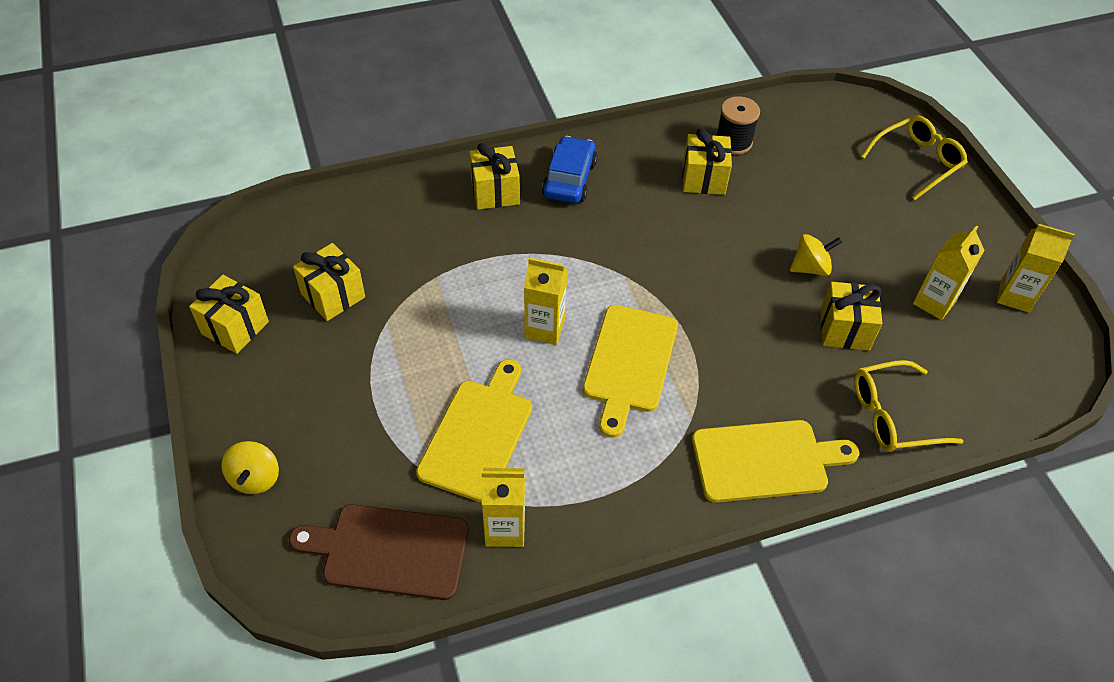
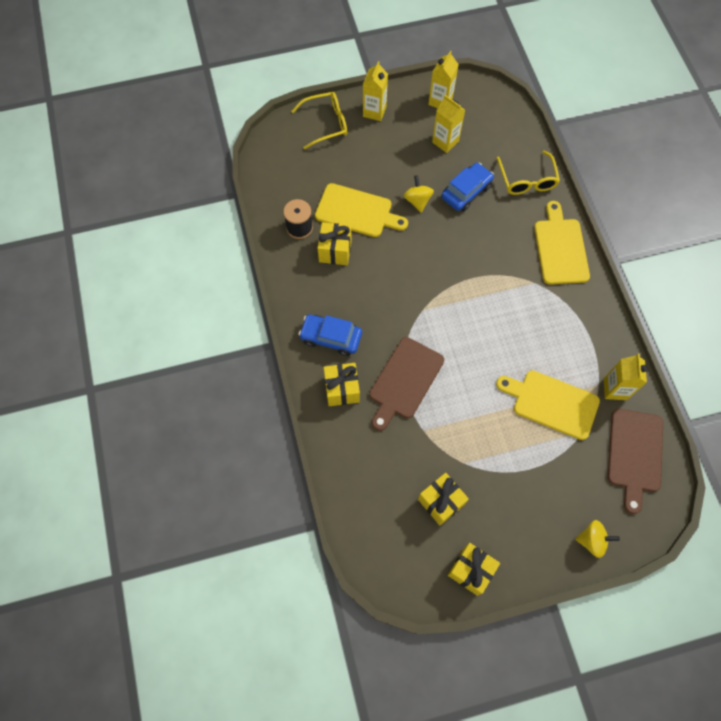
camera: 85 degrees left, 15 degrees up
yellow carton [524,258,567,345] -> yellow carton moved to [363,61,388,121]
yellow cutting board [583,305,678,438] -> yellow cutting board moved to [315,183,408,237]
yellow gift [821,282,882,350] -> blue car [441,163,494,212]
yellow glasses [861,115,968,200] -> yellow glasses turned 105 degrees clockwise [291,92,347,149]
none -> brown cutting board [369,337,444,431]

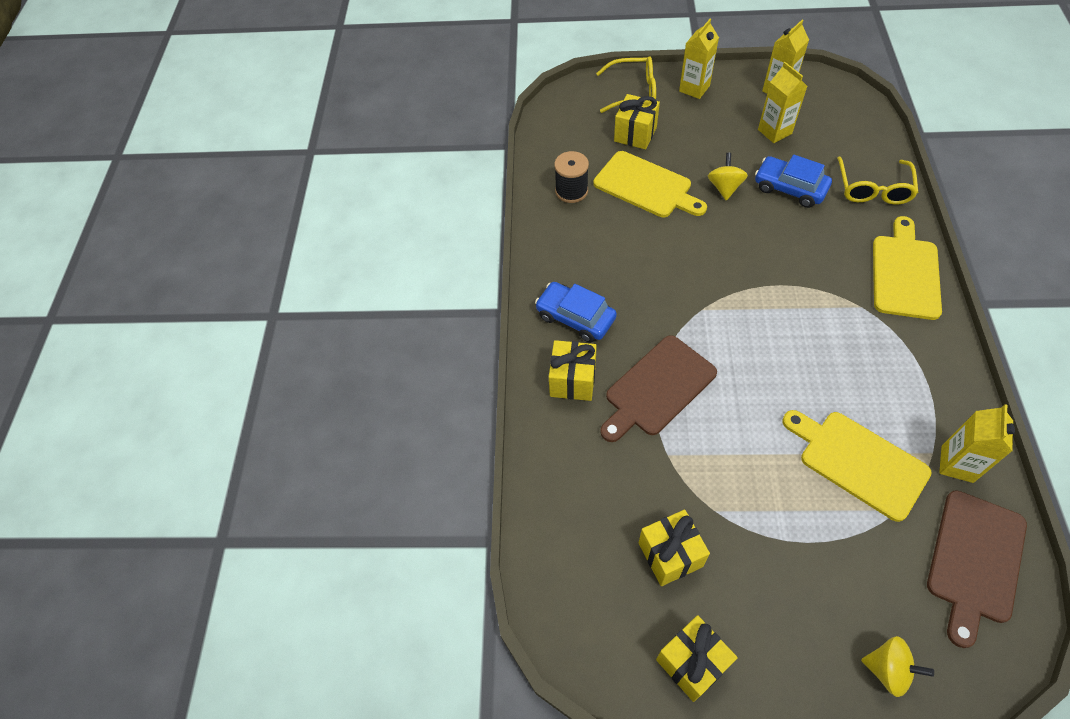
camera: 20 degrees right, 10 degrees down
yellow gift [317,222,352,265] -> yellow gift moved to [614,94,660,149]
blue car [441,163,494,212] -> blue car turned 120 degrees counterclockwise [755,155,832,208]

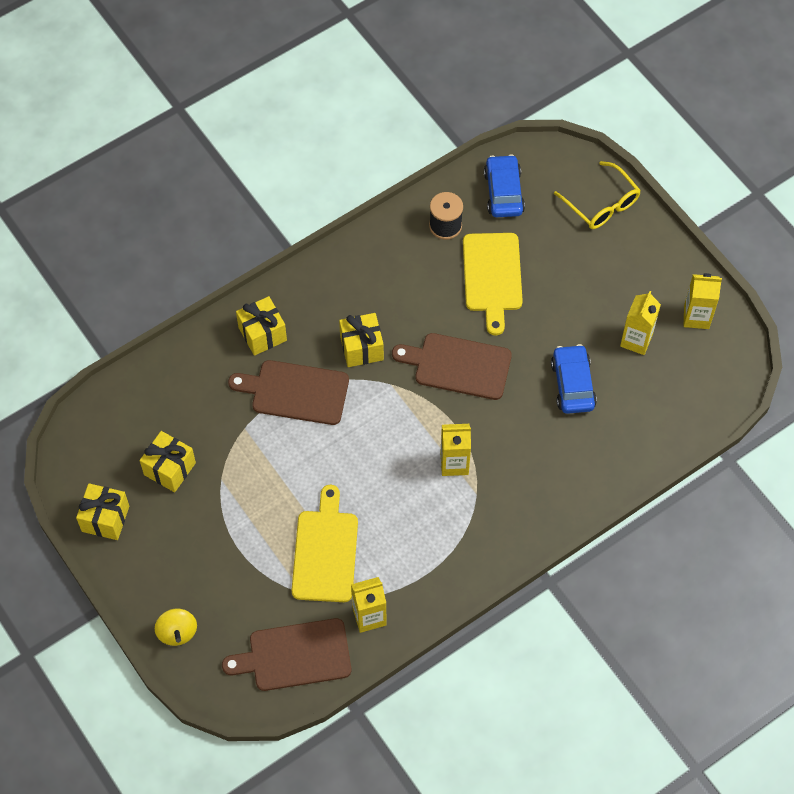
camera: 50 degrees right, 5 degrees up
blue car [535,282,617,342] -> blue car moved to [484,154,525,217]
yellow gift [614,94,660,149] -> yellow gift moved to [339,313,384,367]
yellow carton [679,19,719,99] -> yellow carton moved to [440,424,471,476]
yellow spinning top [708,153,748,201] -> none
yellow glasses [837,157,918,205] -> none
yellow cutting board [873,216,942,320] -> none
none -> brown cutting board [392,333,512,400]

